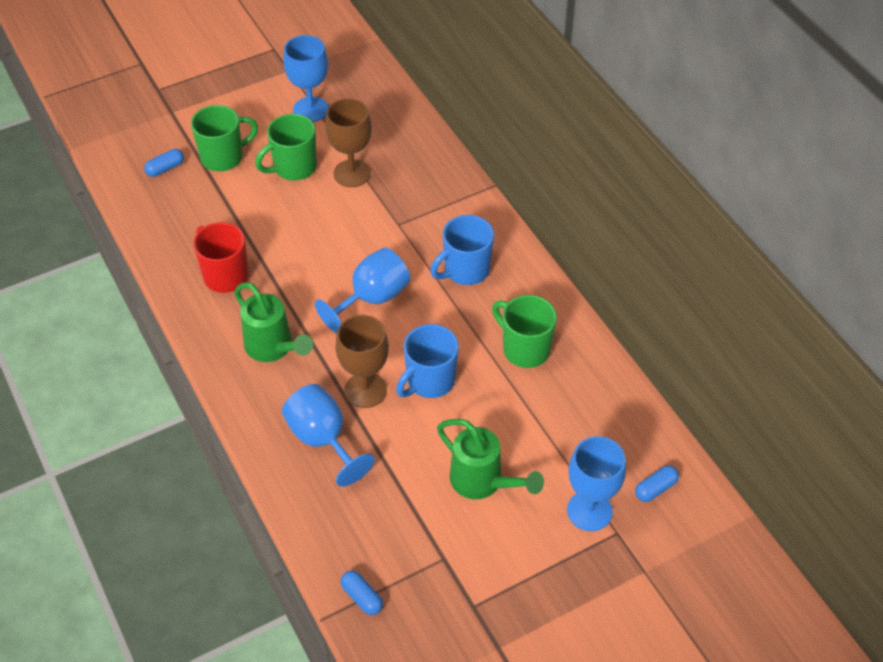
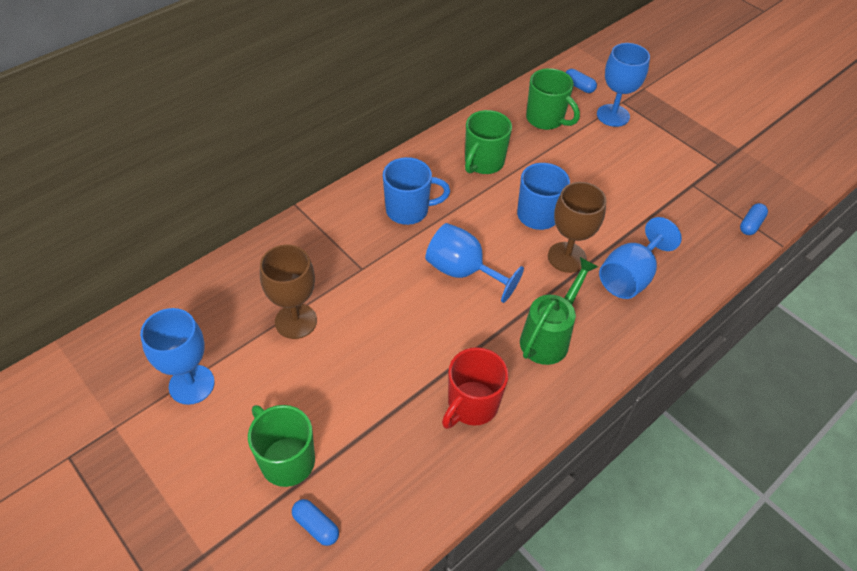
camera: 105 degrees left, 0 degrees up
green mug [255,114,317,181] -> green mug moved to [526,68,580,130]
blue mug [430,215,494,285] -> blue mug turned 45 degrees counterclockwise [383,157,450,225]
green watering can [437,419,544,499] -> none

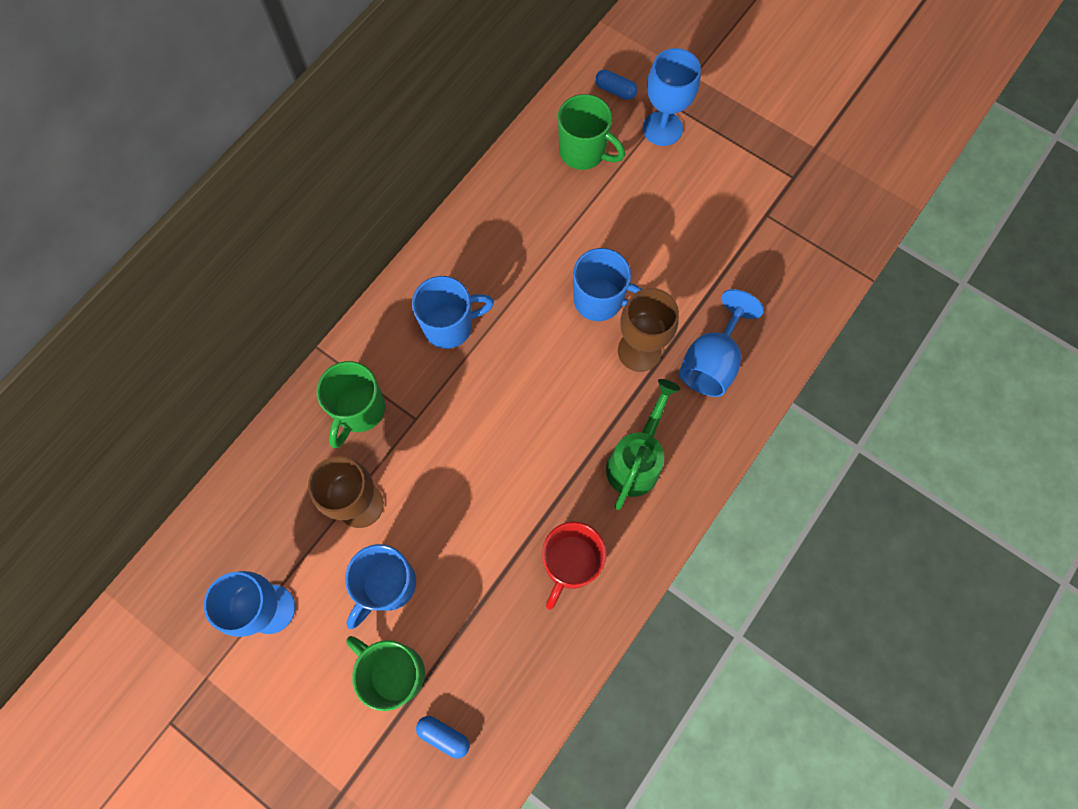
camera: 10 degrees left, 20 degrees up
blue goblet [425,223,524,303] -> none
green mug [465,110,512,174] -> green mug moved to [317,361,385,448]
blue capsule [740,203,768,235] -> none
none -> blue mug [345,544,416,629]

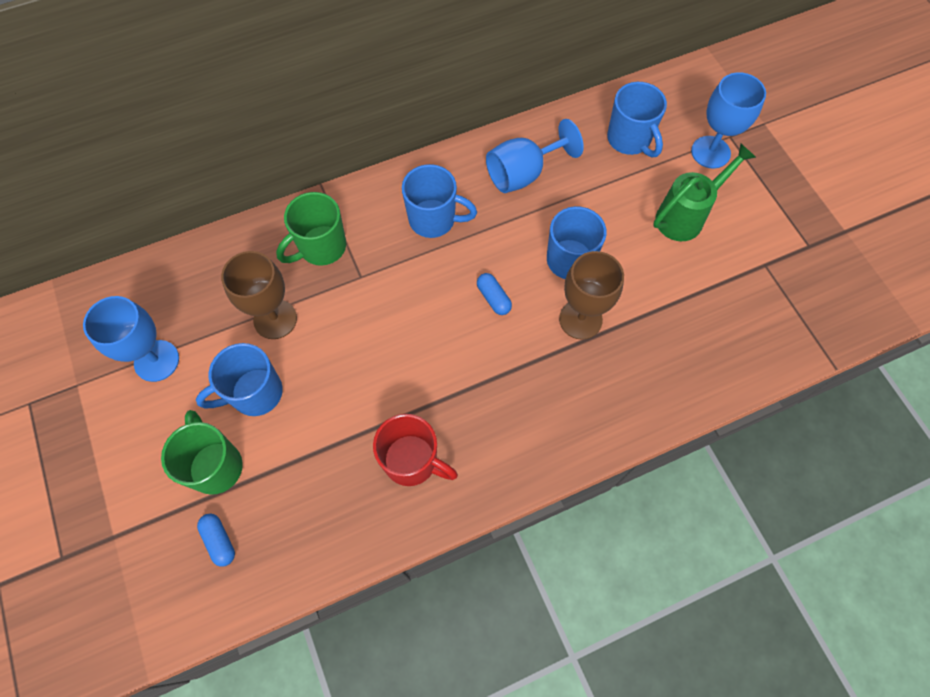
camera: 30 degrees right, 5 degrees down
red mug [542,522,607,610] -> red mug turned 120 degrees counterclockwise [373,414,458,486]
green mug [558,94,625,170] -> blue mug [607,82,667,157]
blue capsule [595,70,637,100] -> blue capsule moved to [477,273,512,315]
green watering can [606,379,680,510] -> green watering can moved to [653,143,756,241]
blue goblet [679,289,764,397] -> blue goblet moved to [486,119,584,193]

